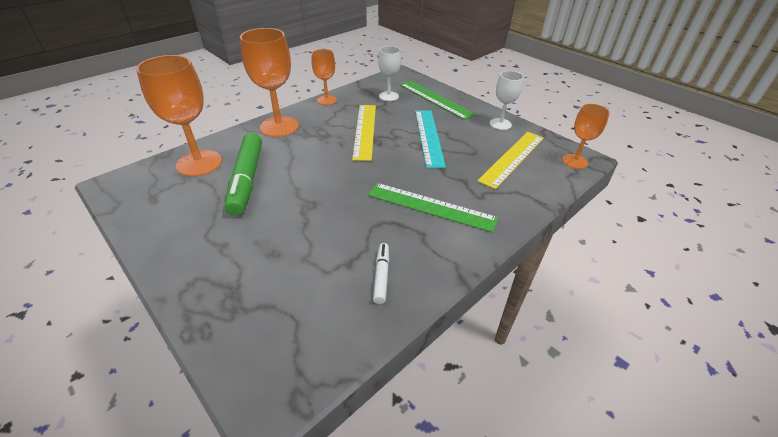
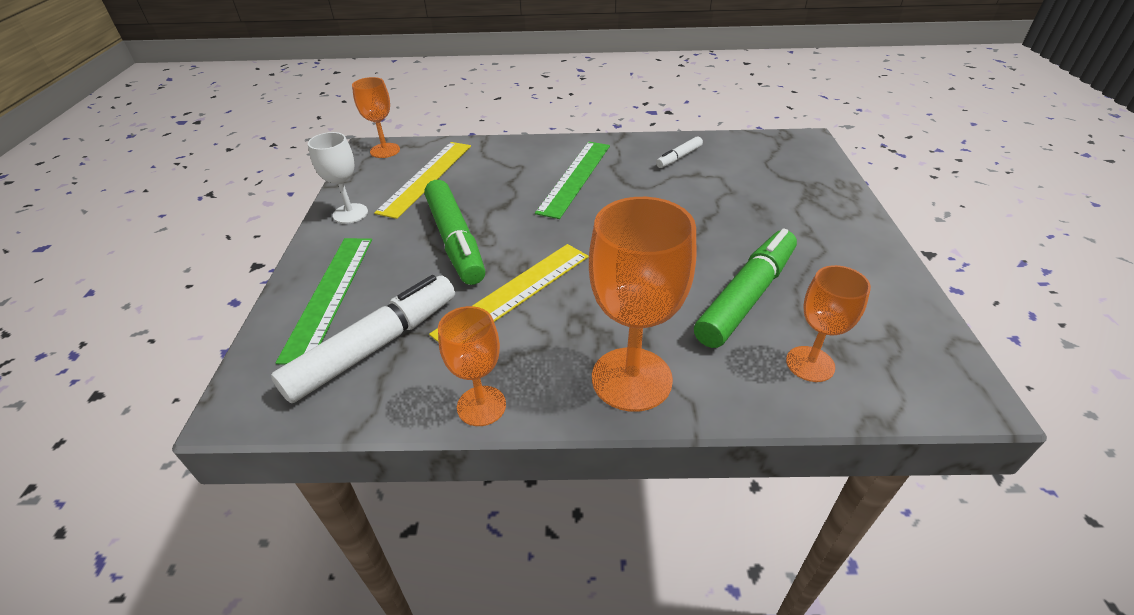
camera: 135 degrees left, 0 degrees up
orange goblet [136,55,222,177] -> orange goblet [786,265,871,382], size x0.59
green ruler [368,183,498,233] -> green ruler turned 45 degrees clockwise [535,142,610,219]
white goblet [378,46,401,101] -> white marker [271,275,455,403]
turquoise ruler [415,110,446,168] -> green marker [424,180,485,285]
yellow ruler [477,132,544,189] -> yellow ruler turned 60 degrees counterclockwise [374,142,471,219]

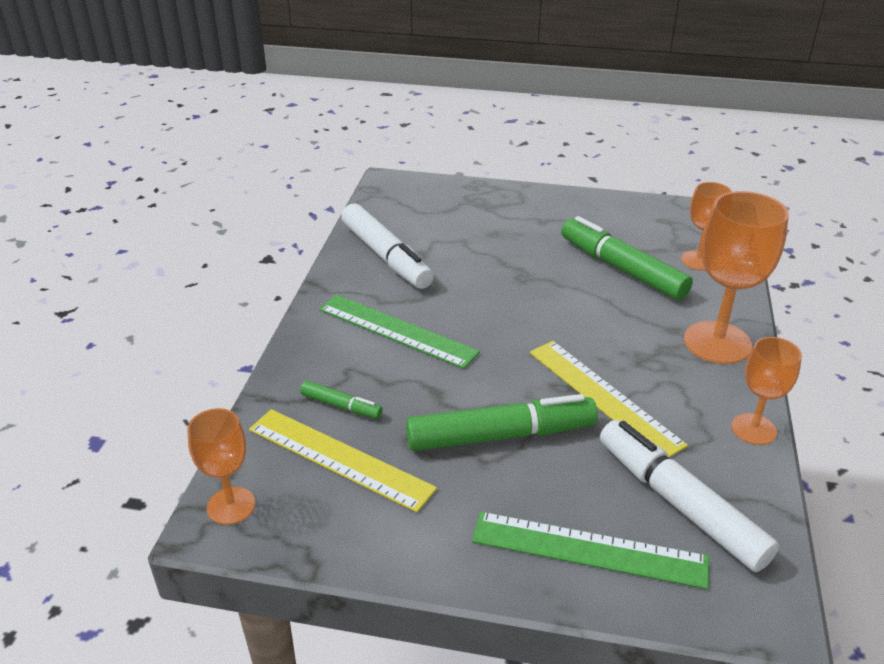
camera: 80 degrees left, 5 degrees down
white goblet [308,132,368,224] -> none
white marker [656,136,703,168] -> white marker [341,203,434,289], size x2.07
none -> green marker [300,381,383,419]

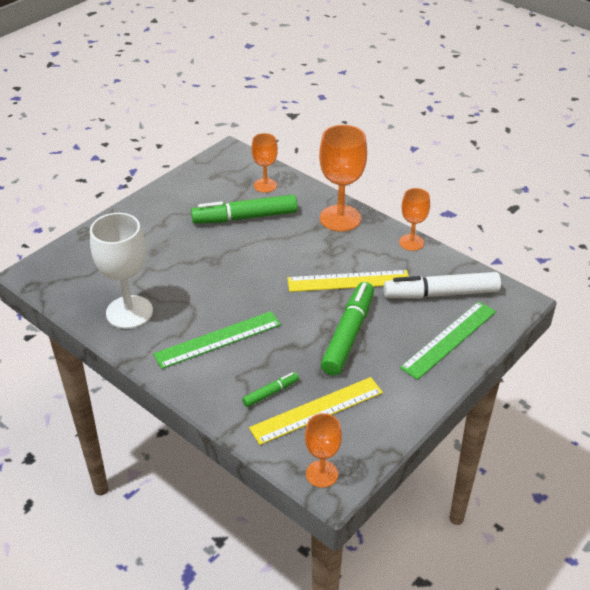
camera: 60 degrees left, 5 degrees up
white marker [341,203,434,289] -> white goblet [90,213,153,329]

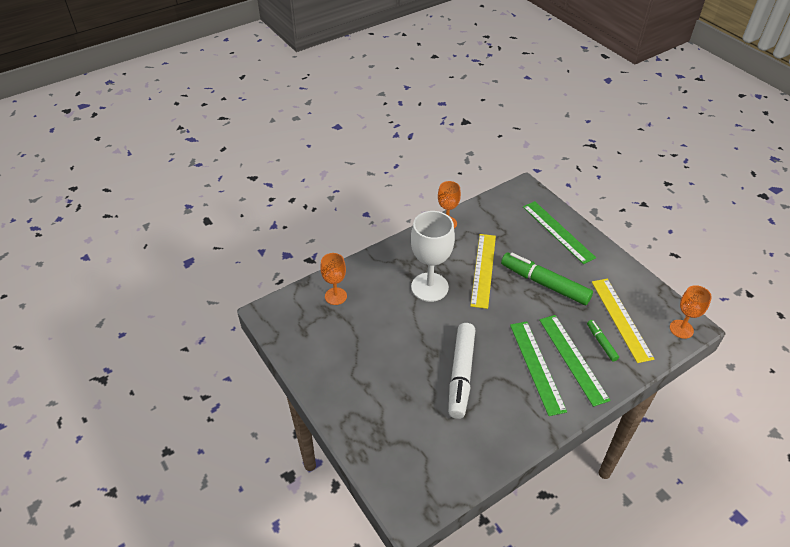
camera: 75 degrees left, 5 degrees up
white goblet [90,213,153,329] -> white goblet moved to [411,211,455,302]
green marker [191,195,297,224] -> none
orange goblet [319,125,367,232] -> none
white marker [384,272,501,299] -> white marker moved to [449,323,475,419]
none -> green ruler [539,315,611,407]

